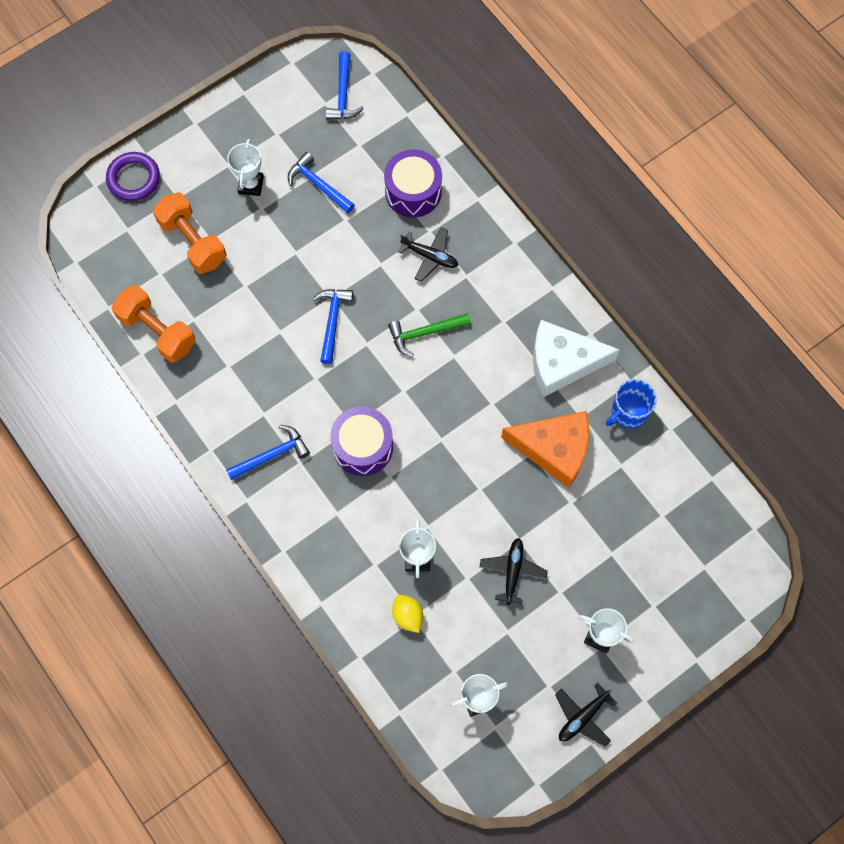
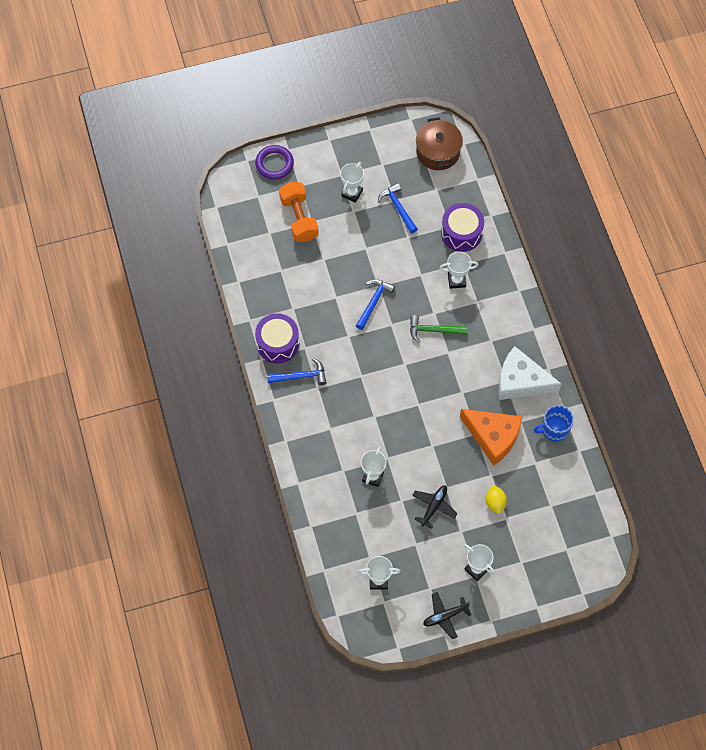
camera: 20 degrees right, 5 degrees down
orange dumbbell [112,285,196,363] -> none
blue hammer [326,51,364,120] -> brown pot [416,117,463,170]
purple drum [330,407,393,476] -> purple drum moved to [255,313,299,363]
yellow lemon [392,595,423,633] -> yellow lemon moved to [486,486,507,515]
black plane [398,227,458,282] -> white trophy [439,251,478,289]

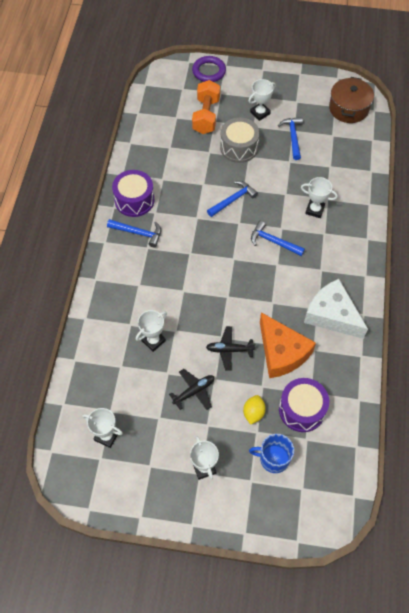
camera: 25 degrees right, 5 degrees down
green hammer [410,315,467,343] -> blue hammer [251,221,305,256]
black plane [423,592,471,639] -> black plane moved to [206,326,255,371]
purple drum [441,203,484,252] -> purple drum moved to [279,378,329,432]
blue mug [534,405,574,442] -> blue mug moved to [249,434,294,473]
none -> grey drum [220,118,260,163]

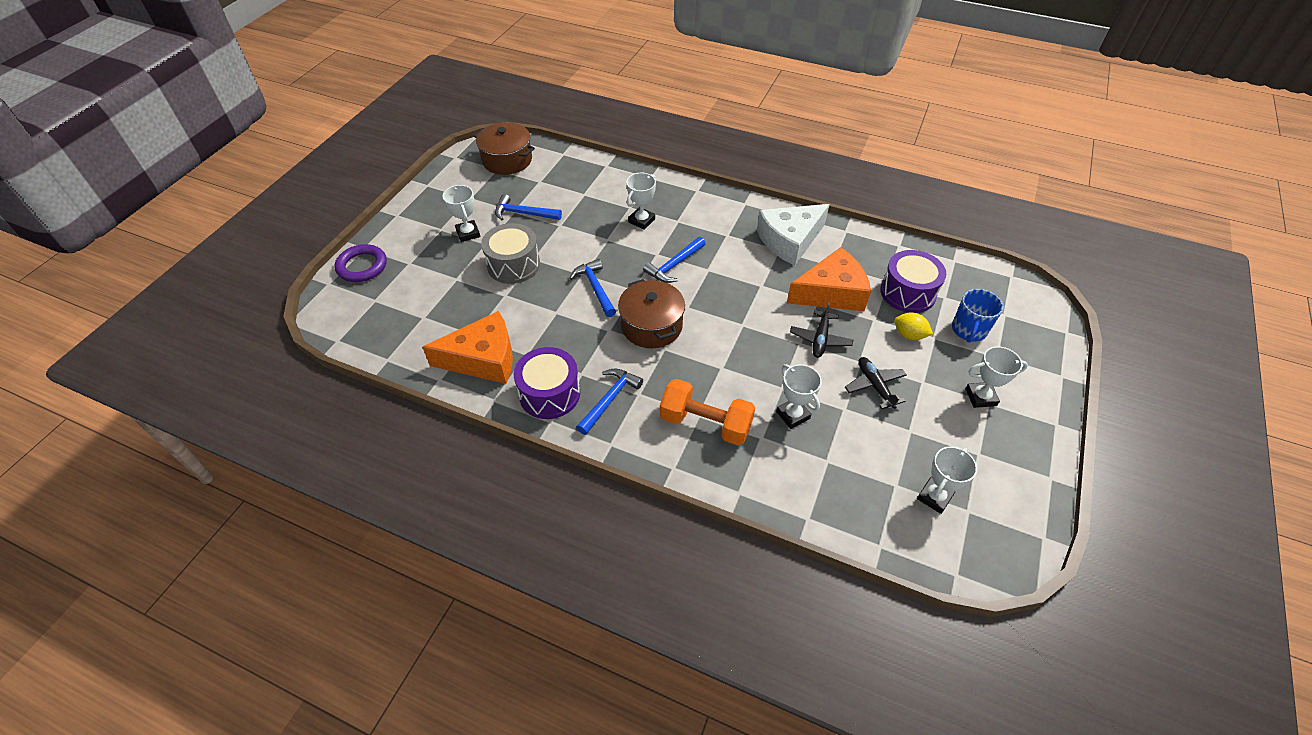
camera: 75 degrees left, 10 degrees down
orange dumbbell [192,80,220,134] -> orange dumbbell moved to [660,379,755,445]
none -> orange cheese [422,311,513,384]
none -> brown pot [618,279,685,348]

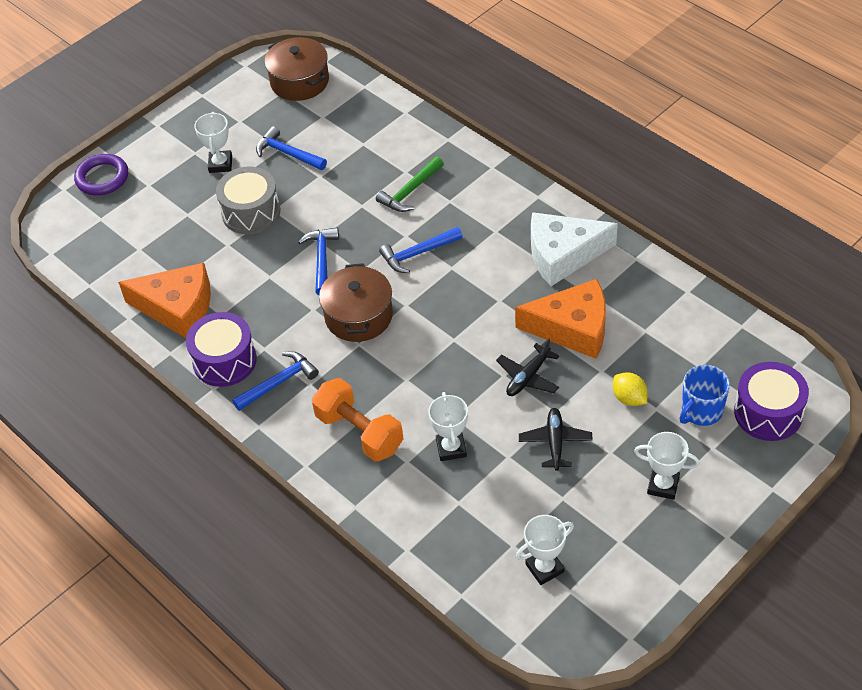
camera: 25 degrees right, 0 degrees up
white trophy [626,173,656,230] -> green hammer [376,156,443,212]
purple drum [880,250,946,313] -> purple drum moved to [734,362,809,441]

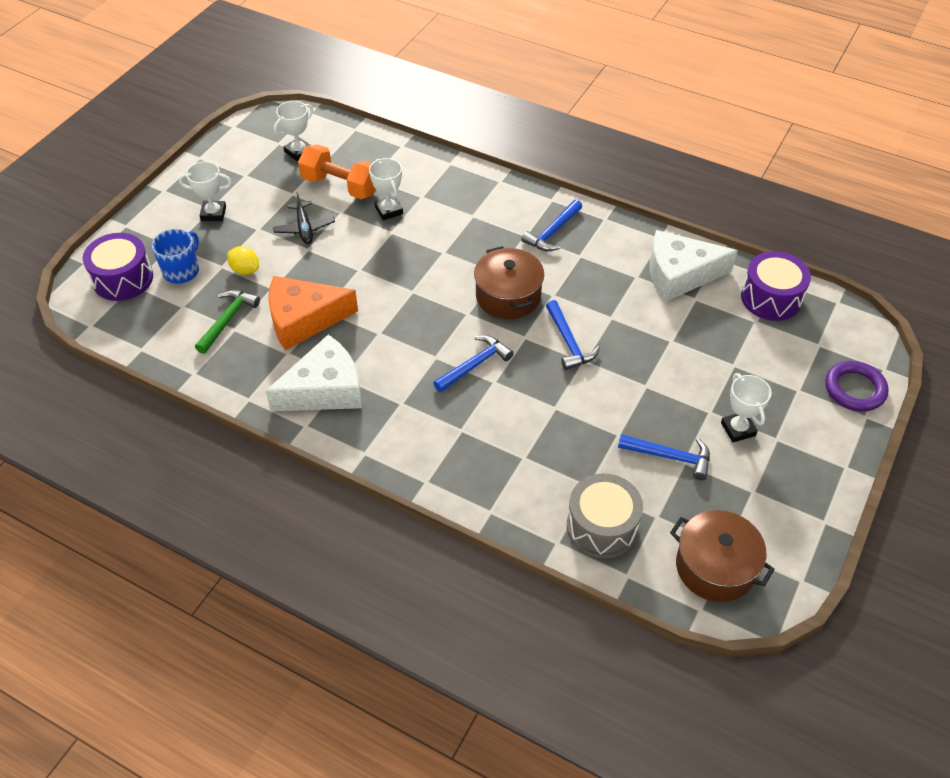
camera: 160 degrees right, 0 degrees up
orange cheese [118,263,211,338] -> white cheese [650,230,738,302]
purple drum [186,312,257,387] -> purple drum moved to [741,251,811,321]
grey drum [216,166,280,234] -> grey drum moved to [567,473,643,558]
orange dumbbell [312,378,404,462] -> orange dumbbell moved to [298,144,376,199]
green hammer [376,156,443,212] -> green hammer moved to [195,290,260,354]
black plane [496,338,559,396] -> none

